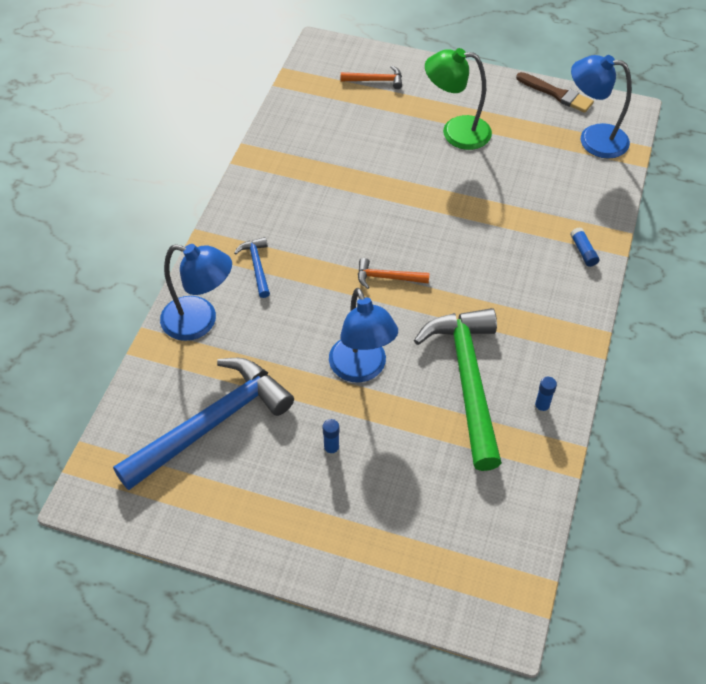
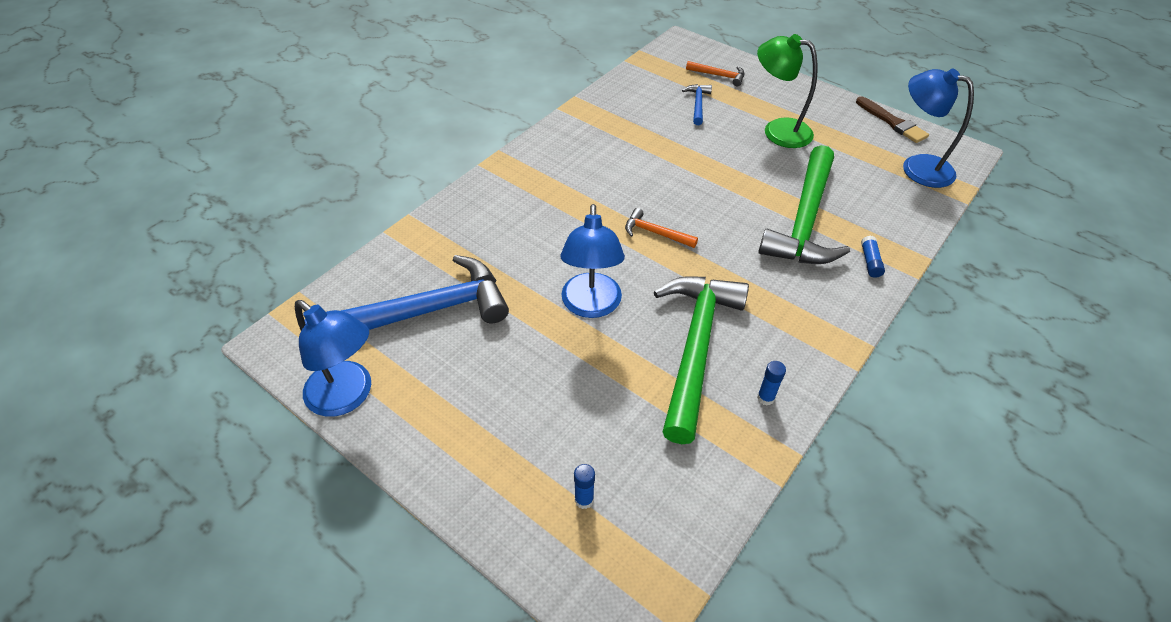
camera: 20 degrees right, 5 degrees down
blue lamp [160,244,232,341] -> blue lamp moved to [295,300,371,417]
blue hammer [234,237,270,298] -> blue hammer moved to [682,84,712,125]
blue glue stick [323,419,339,456] -> blue glue stick moved to [574,464,595,509]
none -> green hammer [758,145,850,264]

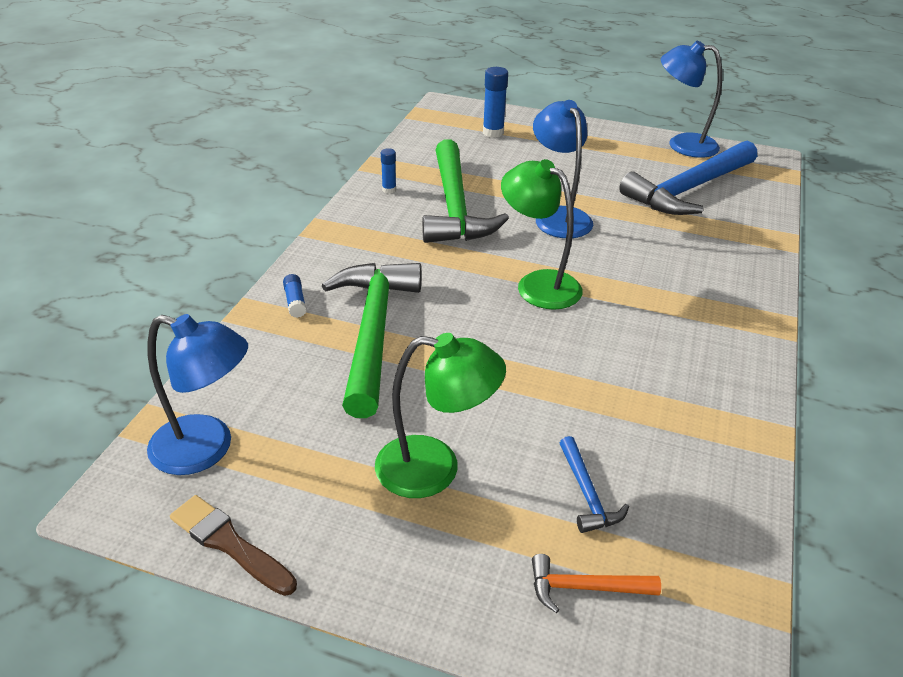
camera: 160 degrees right, 10 degrees down
blue glue stick [574,464,595,509] -> blue glue stick [483,67,508,138], size x1.70
orange hammer [625,208,698,248] -> green lamp [501,159,583,310]

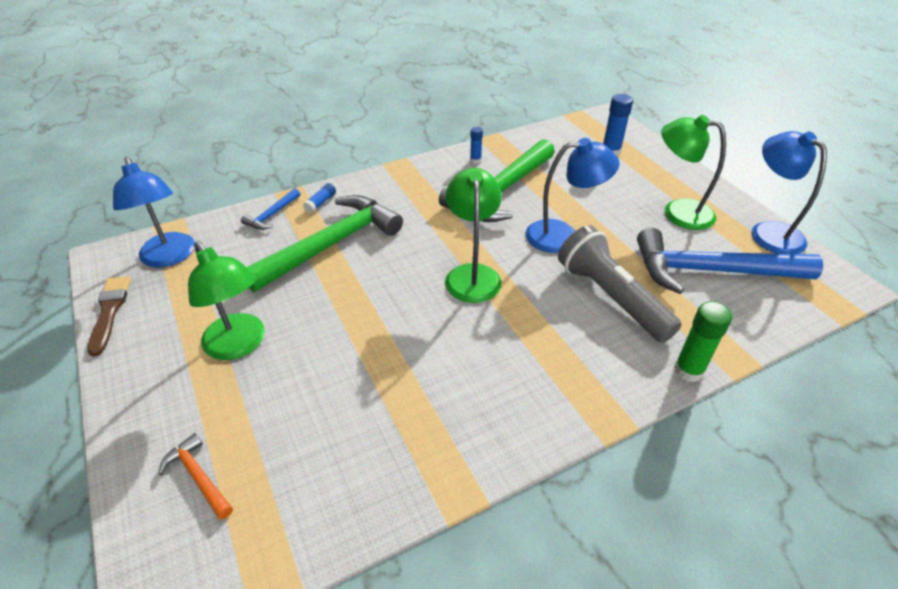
camera: 45 degrees right, 5 degrees up
blue lamp [533,100,593,238] -> blue lamp turned 60 degrees clockwise [525,138,620,253]
blue hammer [560,436,629,533] -> blue hammer moved to [241,188,300,230]
none -> grey flashlight [558,225,682,343]
none -> green lamp [661,115,726,230]
none -> green glue stick [674,301,732,382]

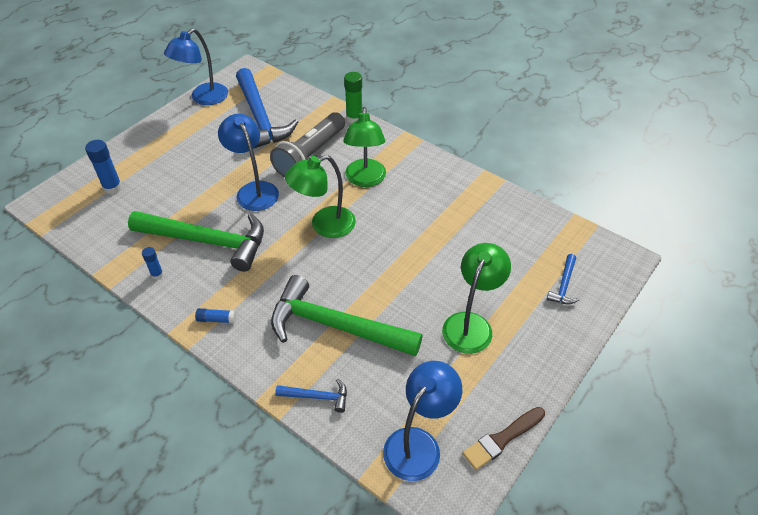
camera: 115 degrees left, 5 degrees up
orange hammer [158,433,233,520] -> blue hammer [547,254,580,304]
blue glue stick [303,183,336,213] -> blue glue stick moved to [195,308,237,323]
green lamp [661,115,726,230] -> green lamp moved to [343,107,386,187]

